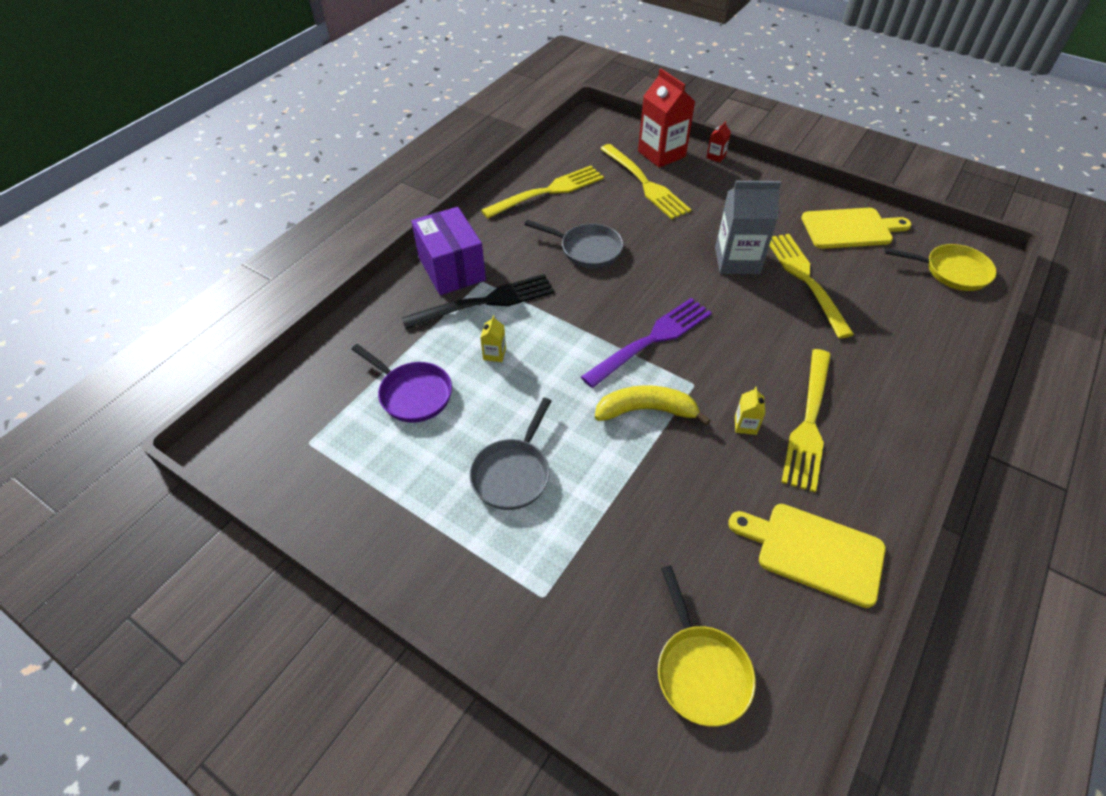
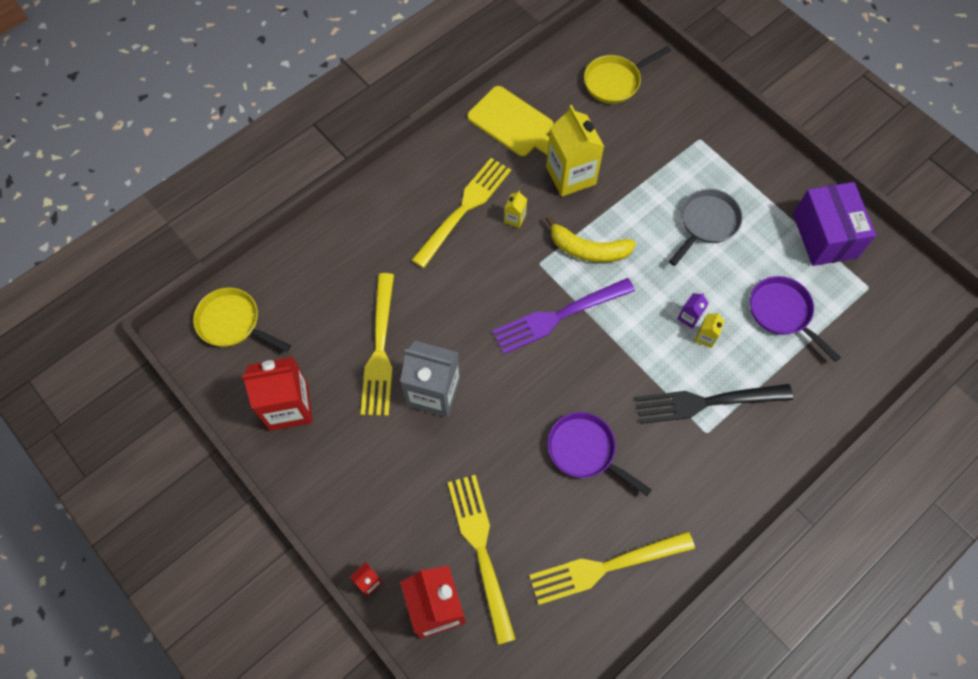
camera: 165 degrees left, 15 degrees up
purple box [411,207,486,295] -> purple box moved to [793,182,876,266]
grey pan [524,220,623,268] -> purple pan [548,412,652,496]
yellow pan [658,565,756,727] -> yellow pan turned 120 degrees counterclockwise [584,46,671,104]
yellow cutting board [801,208,912,249] -> red carton [242,357,313,431]
none -> yellow carton [546,105,604,197]
none -> purple carton [678,293,709,329]

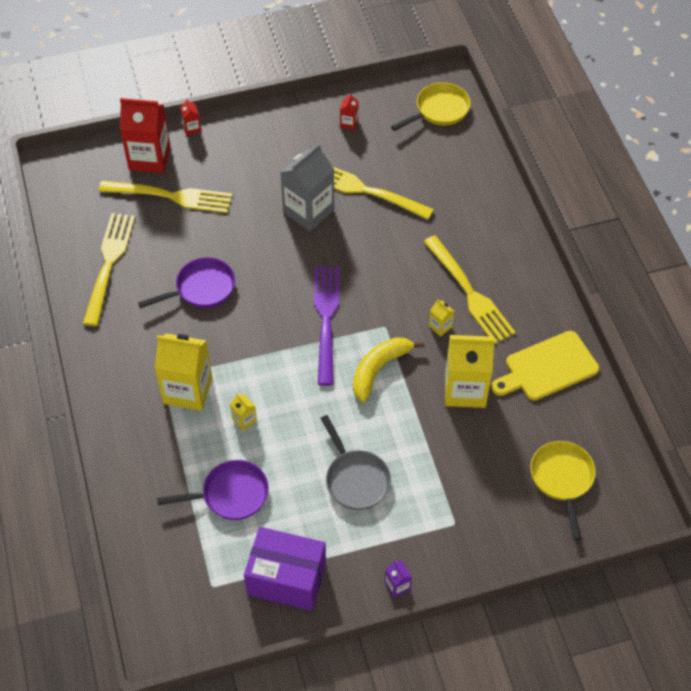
camera: 115 degrees right, 10 degrees down
red carton [242,357,313,431] -> red carton [340,93,359,130], size x0.43
black fork [635,384,793,424] -> yellow carton [155,333,212,411]
purple carton [678,293,709,329] -> purple carton moved to [385,560,412,598]

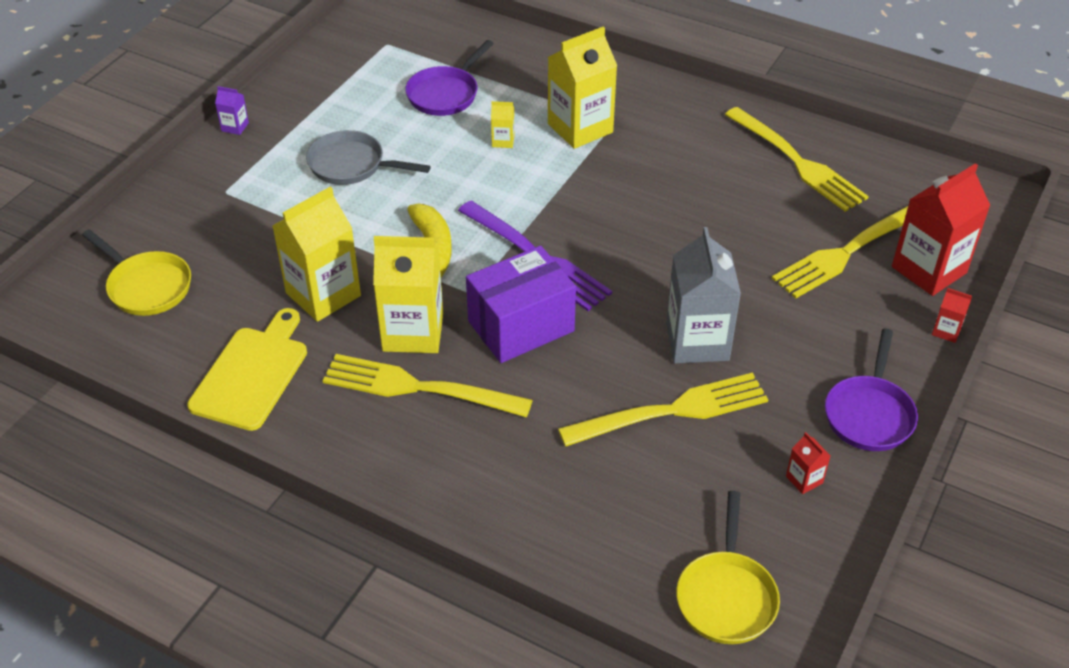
camera: 135 degrees right, 10 degrees down
purple pan [138,257,235,308] -> purple pan moved to [825,329,918,451]
purple box [244,527,326,611] -> purple box moved to [466,246,576,363]
yellow carton [429,299,454,337] -> yellow carton [373,236,443,353], size x2.31

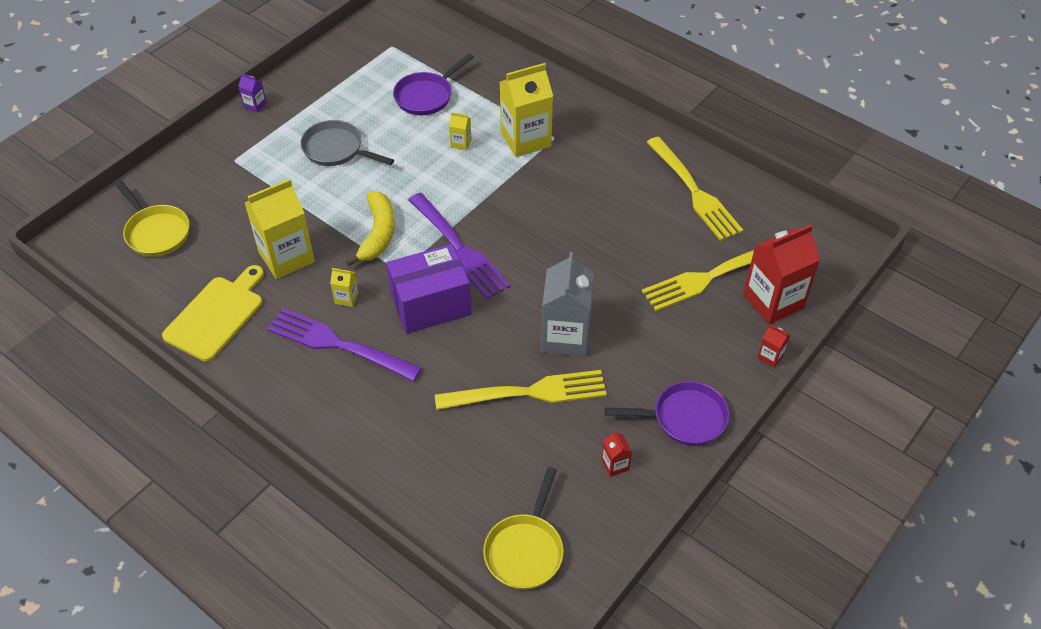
camera: 10 degrees right, 5 degrees up
yellow fork [323,354,533,417] -> purple fork [267,308,422,382]
yellow carton [373,236,443,353] -> yellow carton [330,268,358,307], size x0.43
purple pan [825,329,918,451] -> purple pan turned 120 degrees counterclockwise [605,381,730,446]

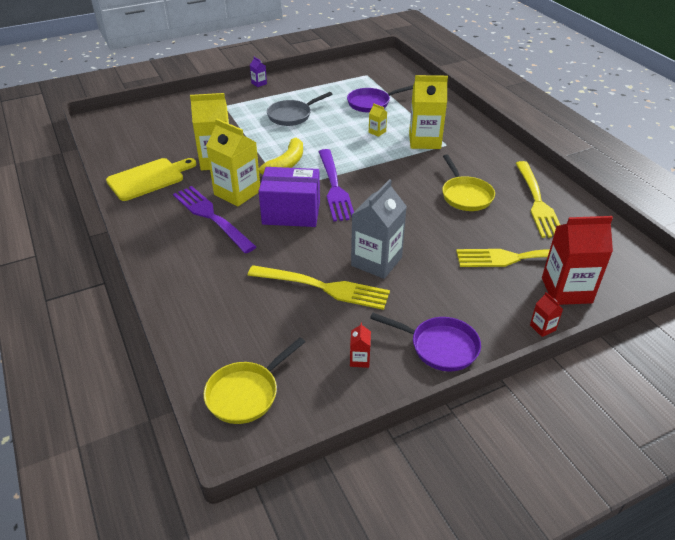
camera: 25 degrees right, 10 degrees down
yellow pan [115,181,190,257] -> yellow pan moved to [442,155,495,211]
grey pan [300,120,394,166] -> grey pan turned 90 degrees counterclockwise [267,92,332,126]
yellow carton [330,268,358,307] -> yellow carton [206,118,260,207], size x2.31

